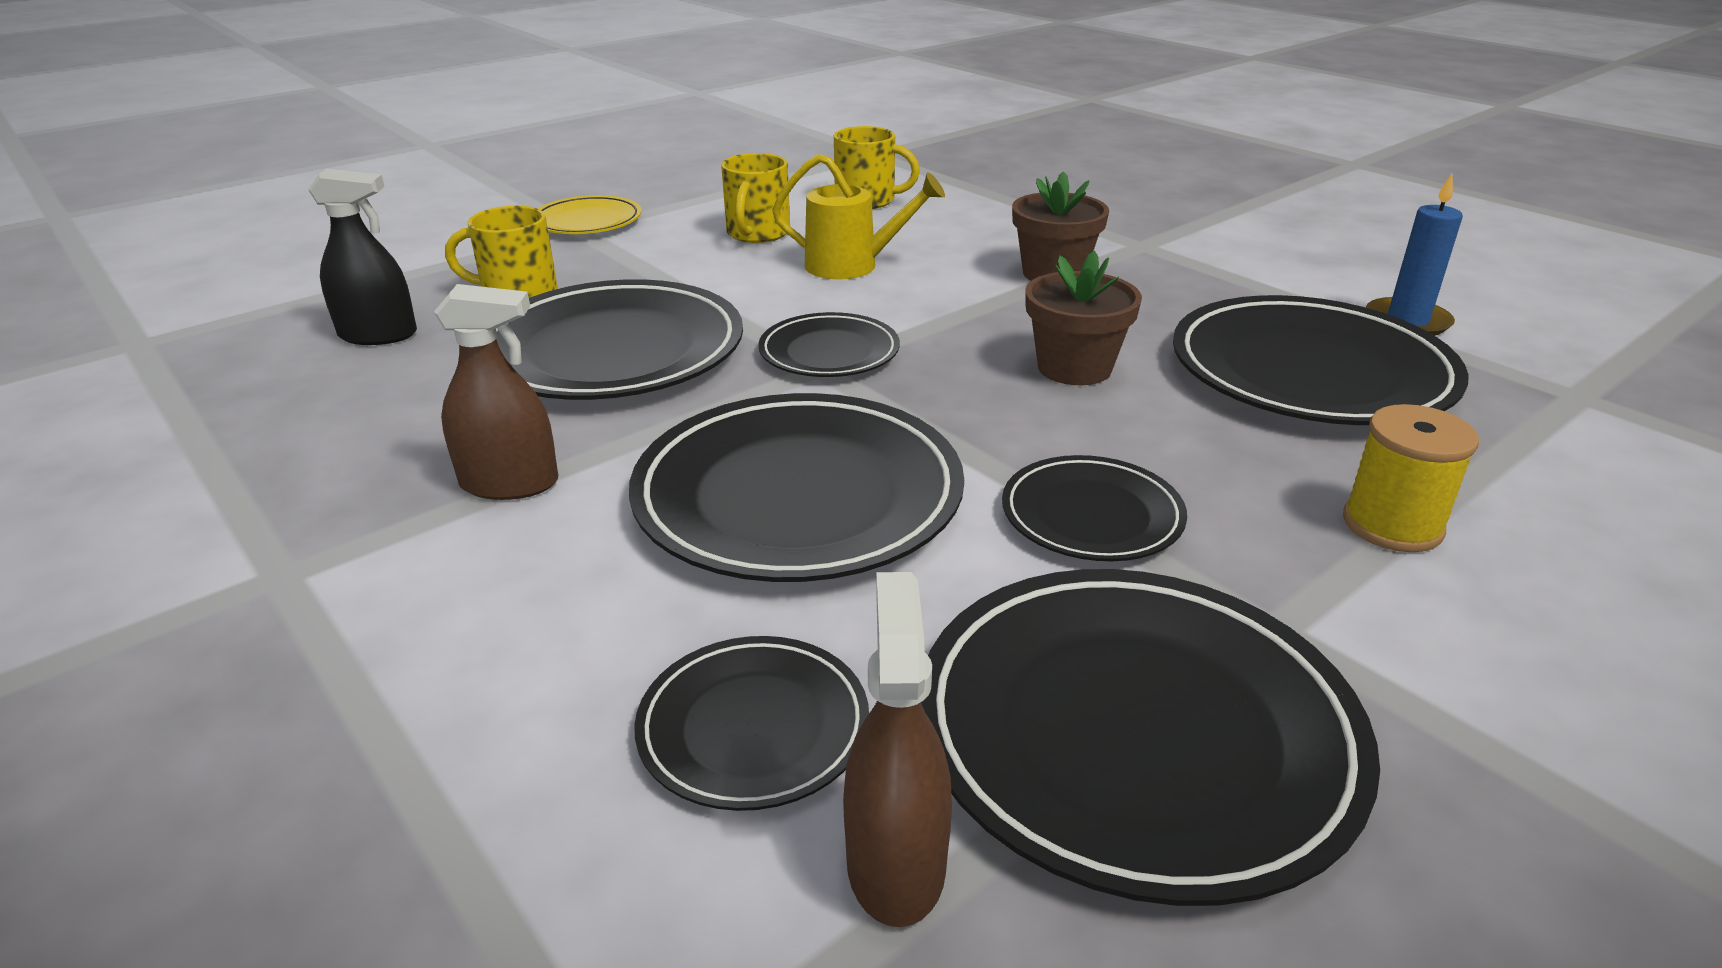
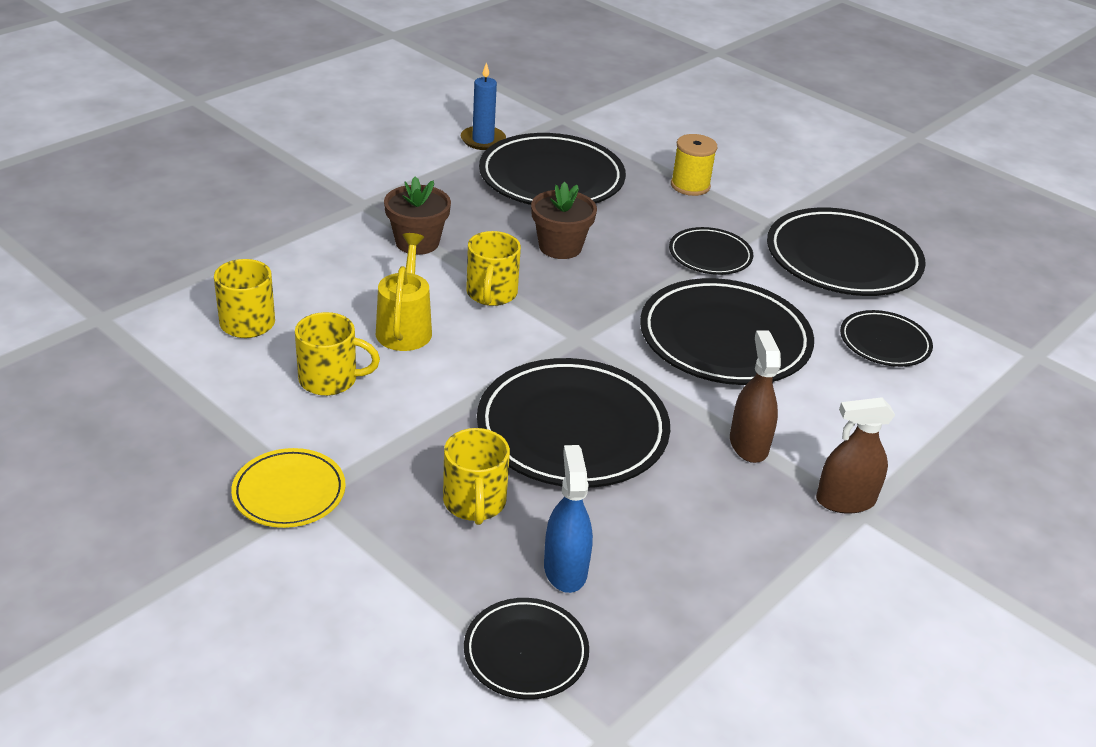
camera: 100 degrees left, 5 degrees up
black spray bottle [308,169,417,345] -> blue spray bottle [544,445,593,593]
black plate [758,312,900,377] -> black plate moved to [464,598,589,700]
brown spray bottle [843,572,952,927] -> brown spray bottle moved to [816,397,895,514]
none -> yellow mug [466,231,521,306]

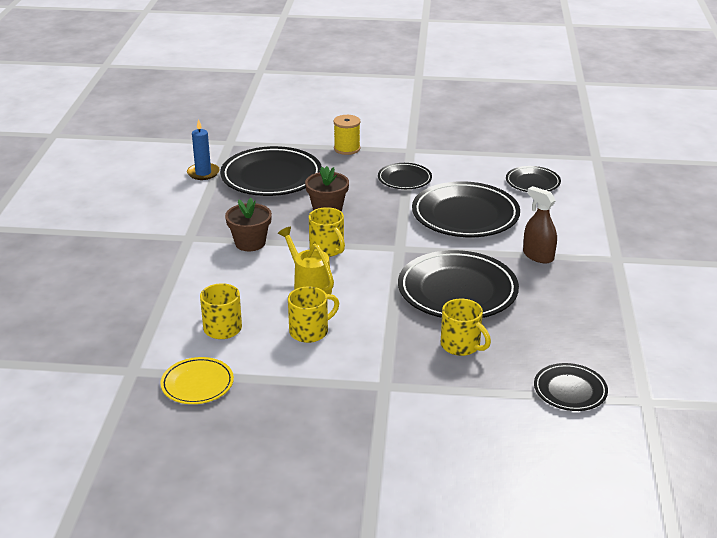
camera: 35 degrees left, 5 degrees down
yellow plate [231,448,346,528] -> yellow plate moved to [161,357,234,404]
blue spray bottle [544,445,593,593] -> none
black plate [767,207,926,296] -> none
brown spray bottle [816,397,895,514] -> none

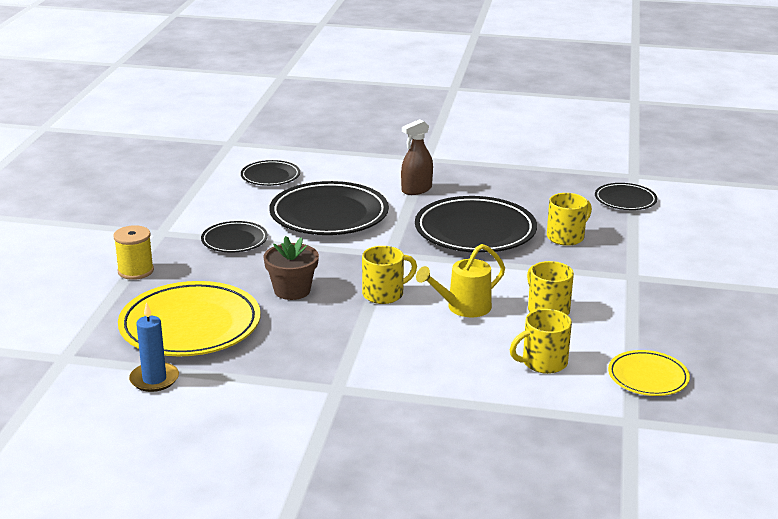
camera: 85 degrees left, 5 degrees down
black plate [220,146,322,196] -> yellow plate [118,281,261,356]
brown flower pot [225,198,272,251] -> none

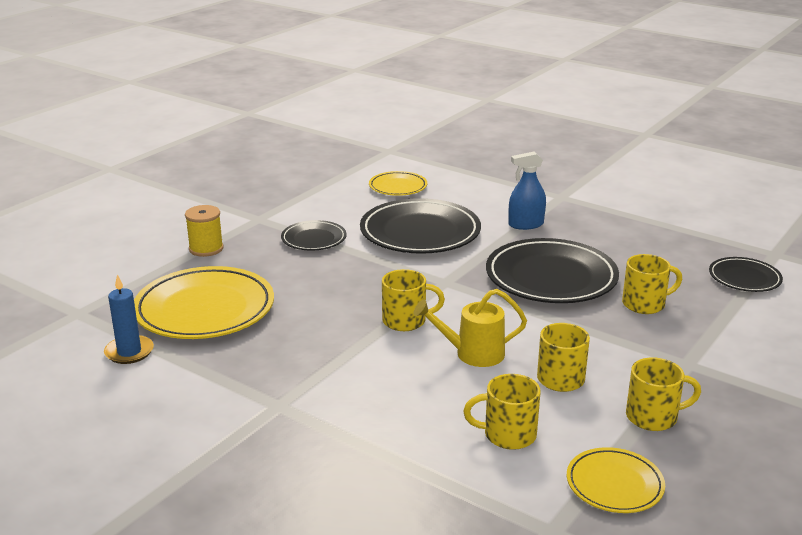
camera: 25 degrees right, 0 degrees up
black plate [241,160,300,186] -> yellow plate [369,171,427,196]
brown flower pot [263,236,319,300] -> none
brown spray bottle [401,119,433,195] -> blue spray bottle [508,152,546,230]
none -> yellow mug [626,357,701,431]

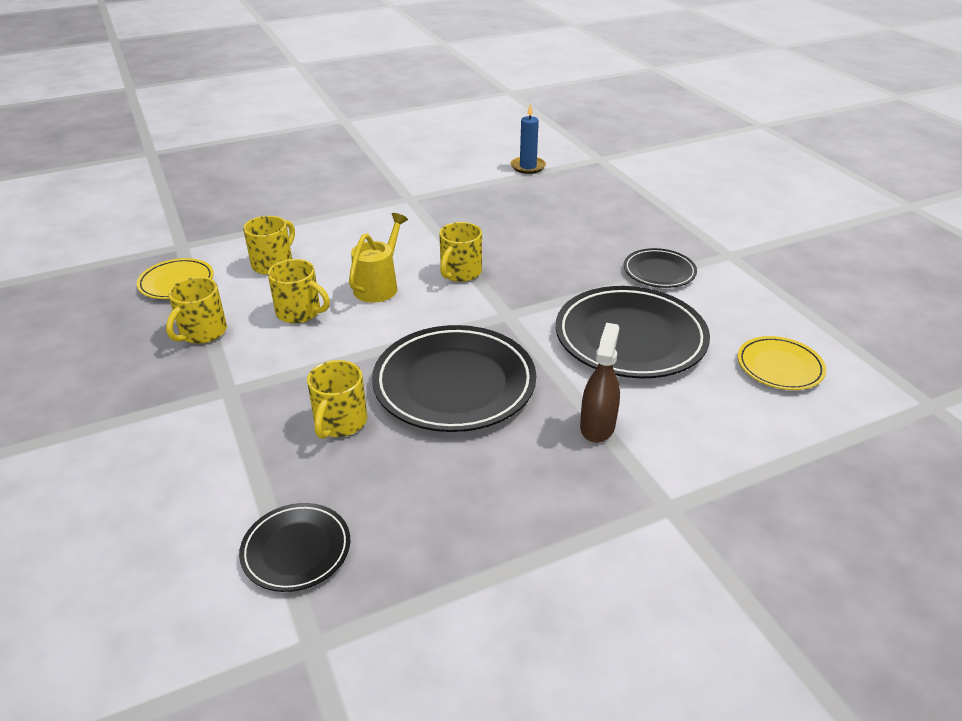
camera: 120 degrees right, 10 degrees up
yellow plate [134,266,274,339] -> none
yellow spool [185,205,224,257] -> none
blue spray bottle [508,152,546,230] -> brown spray bottle [580,323,620,443]

